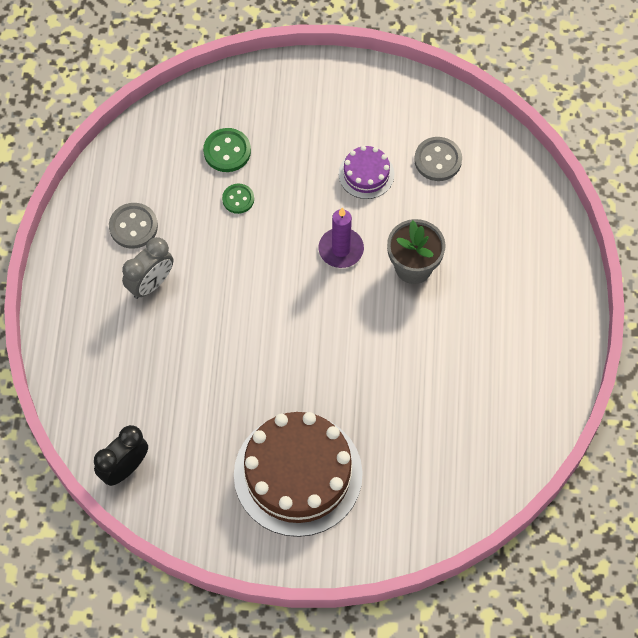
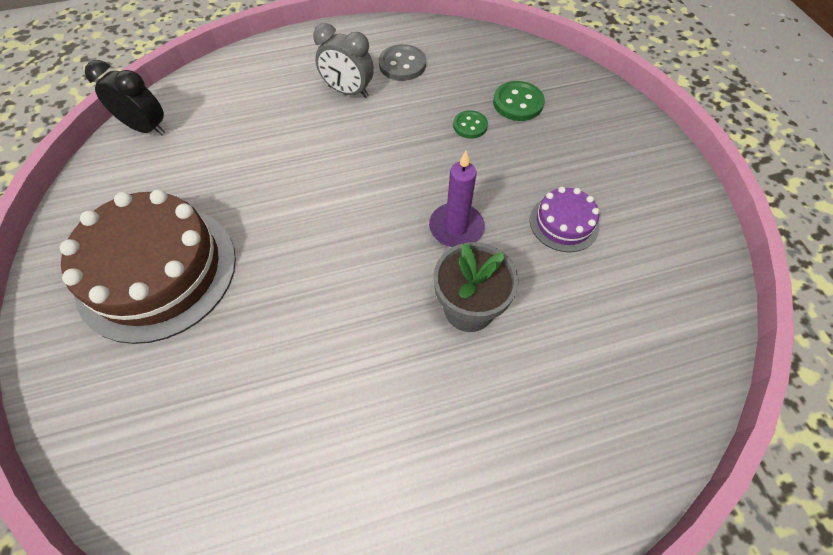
camera: 70 degrees right, 5 degrees down
grey button [414,137,462,181] -> none

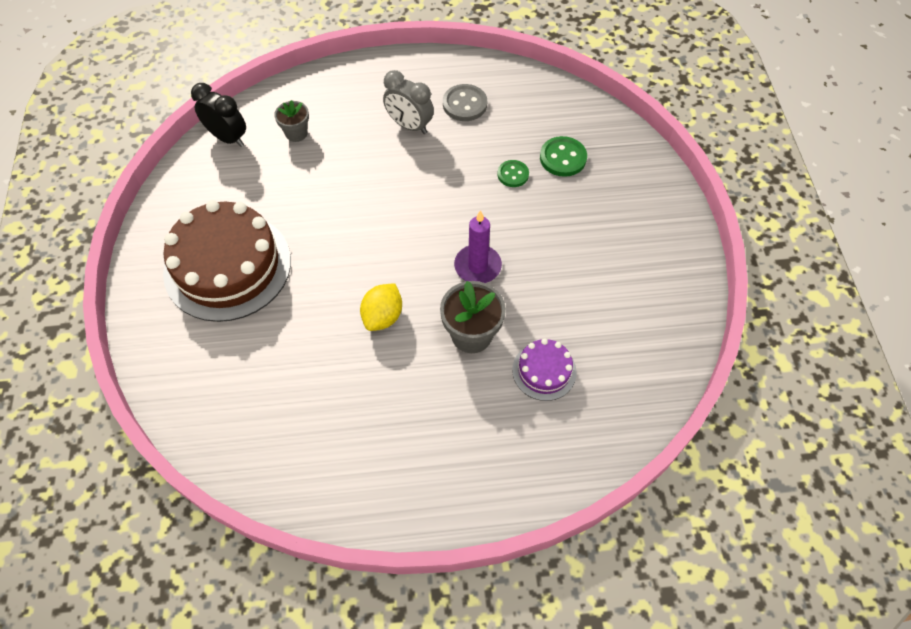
camera: 10 degrees right, 0 degrees up
purple cake [530,187,600,252] -> purple cake moved to [512,338,577,401]
none -> grey flower pot [274,100,309,142]
none -> yellow lemon [360,283,402,331]

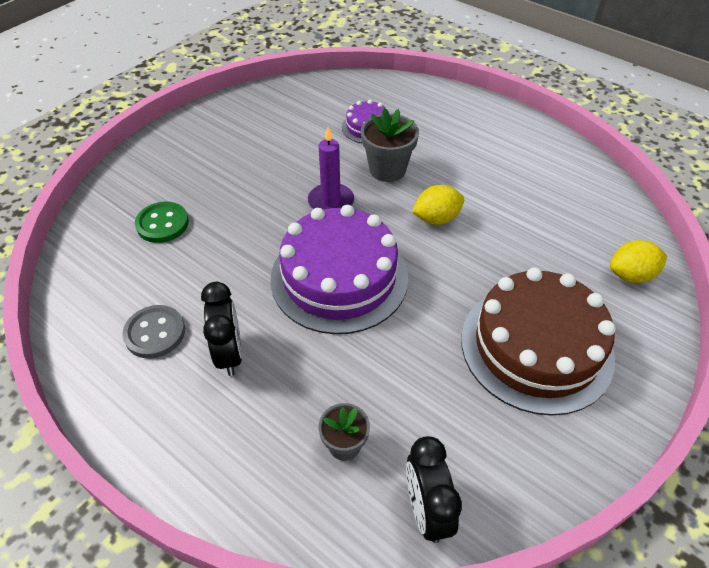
camera: 135 degrees left, 10 degrees down
grey clock [383,70,434,134] -> black clock [201,282,242,376]
green button [497,160,529,187] -> none
none -> purple cake [270,205,408,334]
none -> yellow lemon [610,240,667,283]

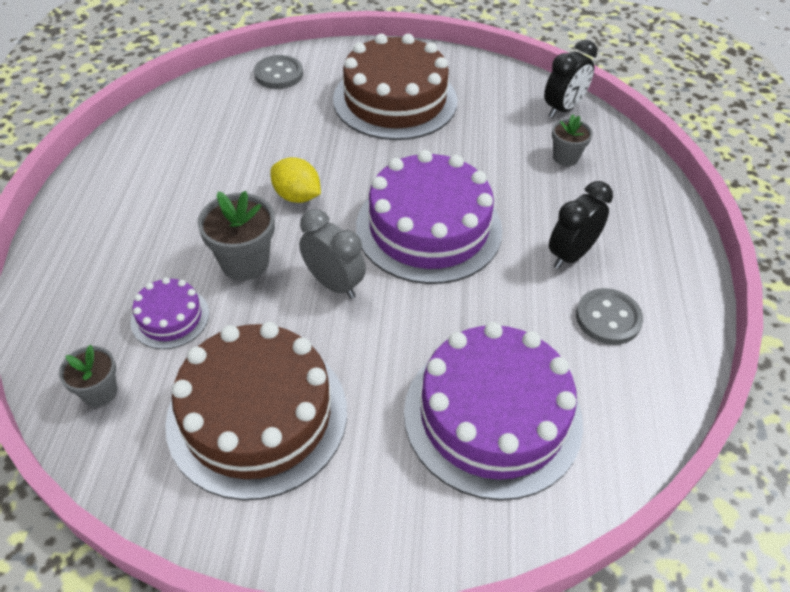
camera: 125 degrees left, 0 degrees up
green button [135,202,189,243] -> purple cake [404,322,583,500]
purple candle [308,127,354,209] -> grey clock [299,209,366,299]
yellow lemon [610,240,667,283] -> grey button [254,55,303,89]
none -> grey flower pot [59,345,117,407]
none -> brown cake [165,322,347,500]

